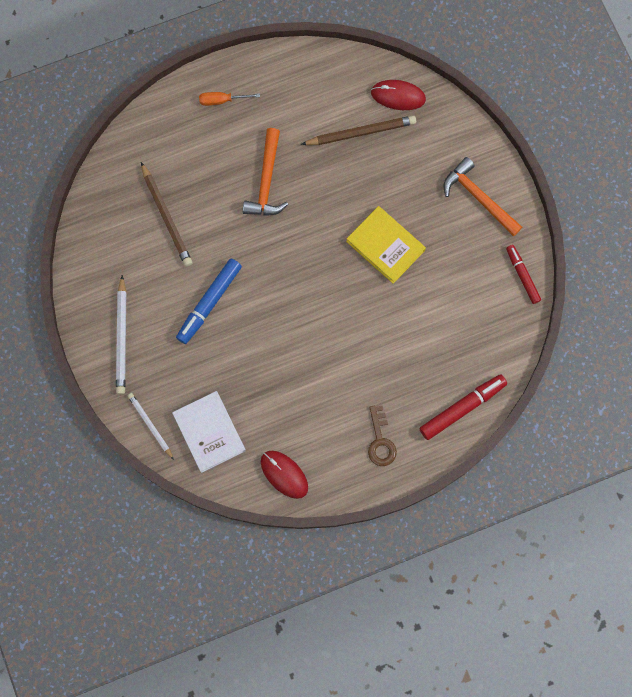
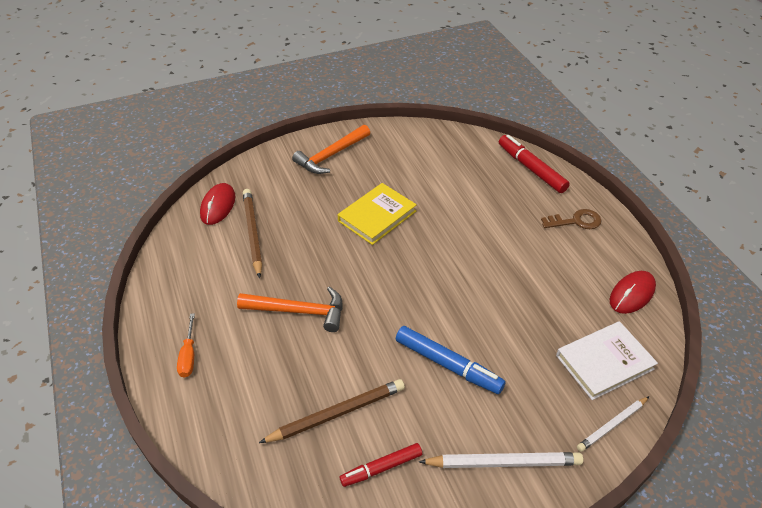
camera: 90 degrees left, 30 degrees down
red marker [506,245,541,304] -> red marker moved to [340,443,422,487]

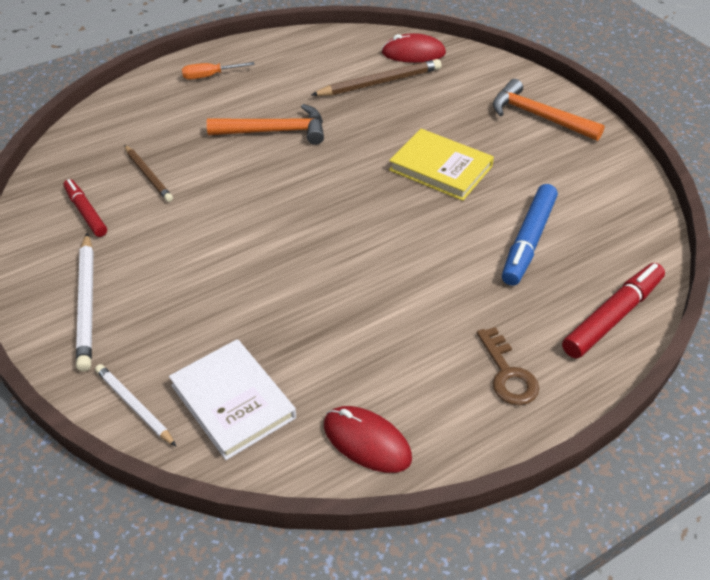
camera: 80 degrees right, 0 degrees up
orange hammer [237,286,342,332] -> orange hammer turned 90 degrees counterclockwise [207,104,324,145]
brown pencil [259,379,405,443] -> brown pencil [124,145,173,202], size x0.65
blue marker [396,326,506,394] -> blue marker moved to [502,184,558,286]

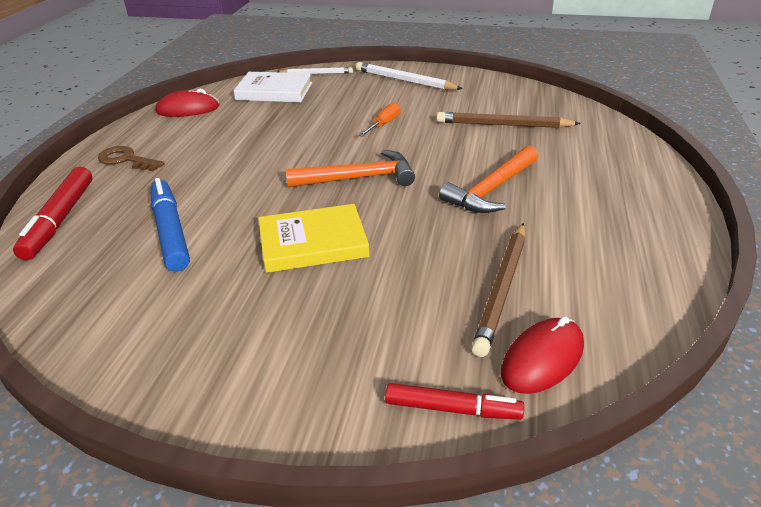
camera: 135 degrees right, 10 degrees down
red marker [63,179,107,237] -> red marker moved to [385,383,524,420]
brown pencil [124,145,173,202] -> brown pencil [436,112,581,128], size x1.54
orange screwdriver [182,62,255,80] -> orange screwdriver moved to [359,103,401,137]
orange hammer [493,79,605,141] -> orange hammer moved to [286,150,415,187]

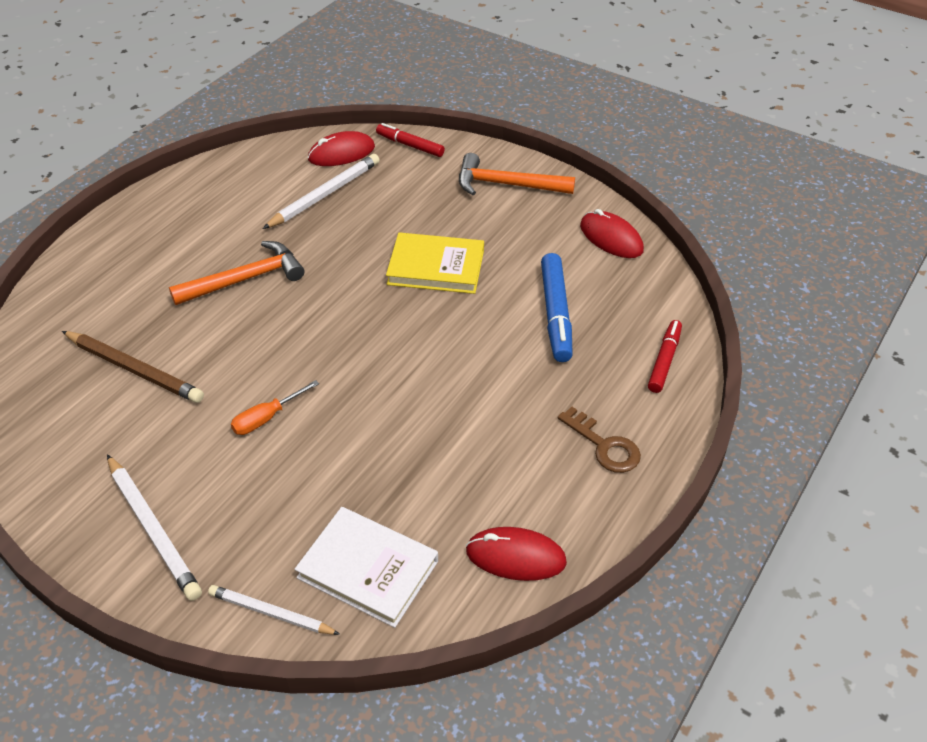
camera: 160 degrees left, 10 degrees up
red marker [13,167,93,260] -> red marker [648,320,682,393], size x0.65
orange hammer [286,150,415,187] -> orange hammer moved to [459,153,575,195]
brown pencil [471,223,525,357] -> white pencil [263,154,380,229]
none -> red mouse [580,209,644,258]

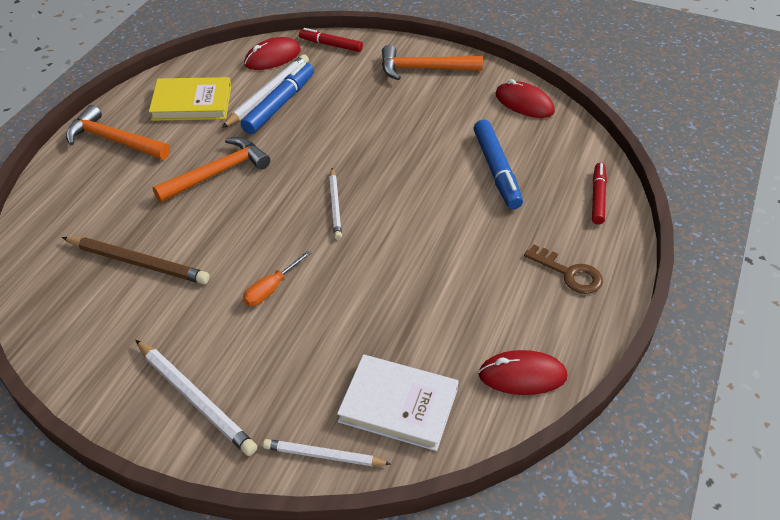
camera: 10 degrees left, 0 degrees up
yellow book [386,232,484,294] -> yellow book moved to [149,77,231,121]
none -> orange hammer [66,105,170,160]
none -> blue marker [241,62,314,134]
none -> white pencil [329,168,342,240]

